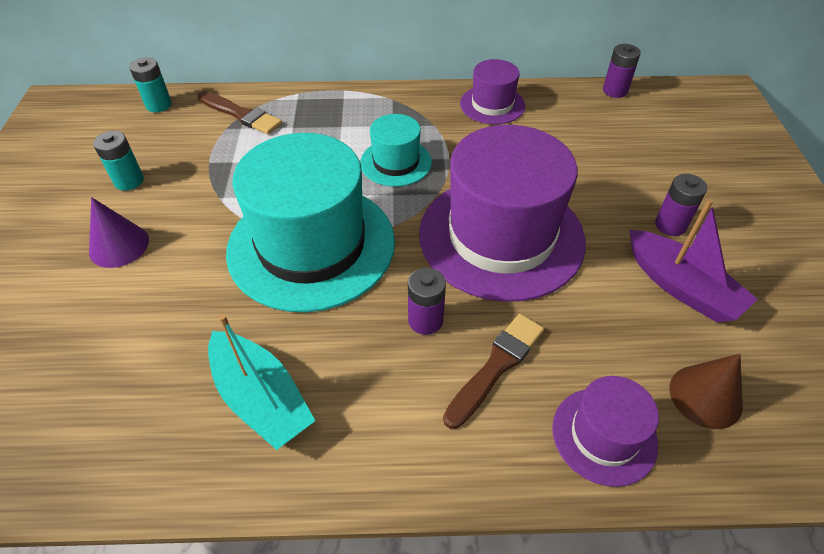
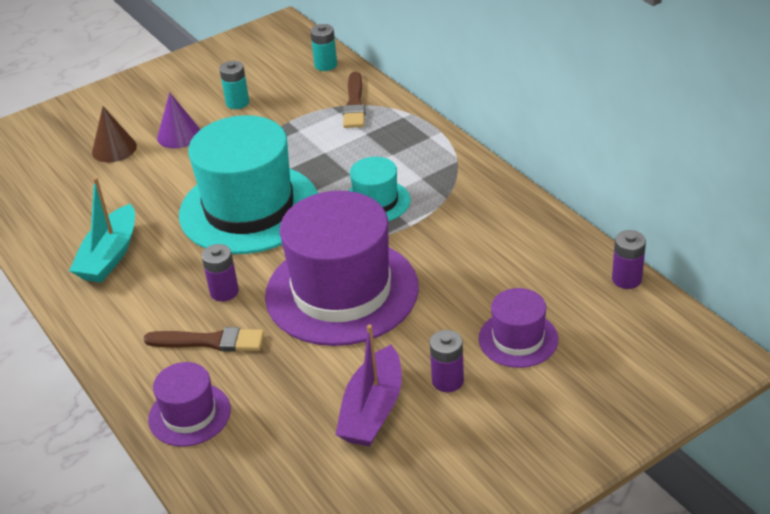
camera: 60 degrees right, 10 degrees down
purple hat [460,59,525,125] -> purple hat moved to [479,288,558,368]
brown cone [670,354,743,429] -> brown cone moved to [92,106,137,163]

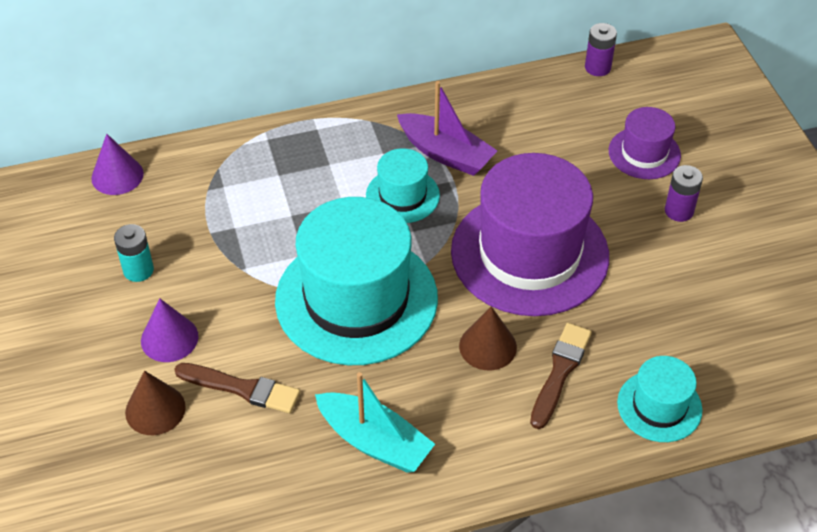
camera: 75 degrees left, 10 degrees up
purple hat [148,362,231,447] -> turquoise hat [617,356,702,442]
purple battery [202,244,239,302] -> brown cone [459,306,517,370]
turquoise battery [310,24,337,71] -> purple cone [91,134,144,195]
purple boat [335,324,402,447] -> purple boat moved to [397,81,497,176]
brown brush [343,72,365,128] -> brown brush moved to [174,363,300,414]

